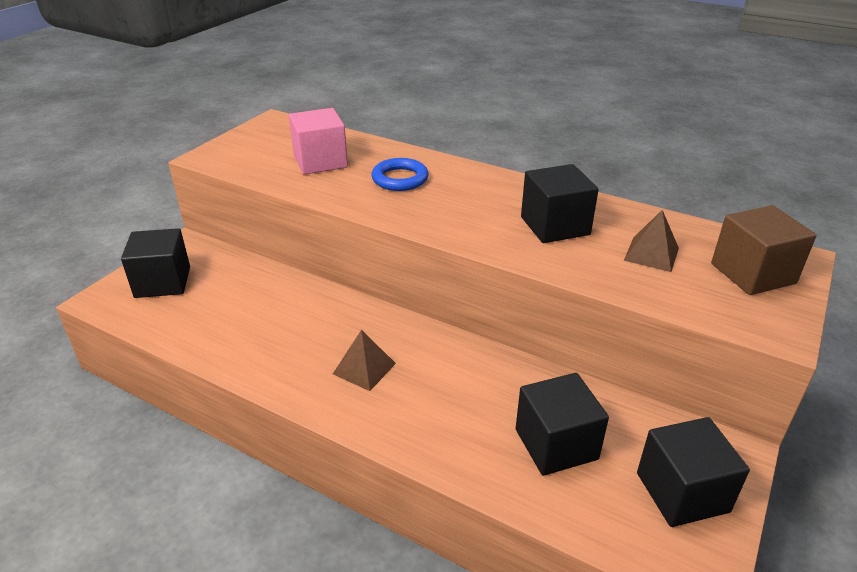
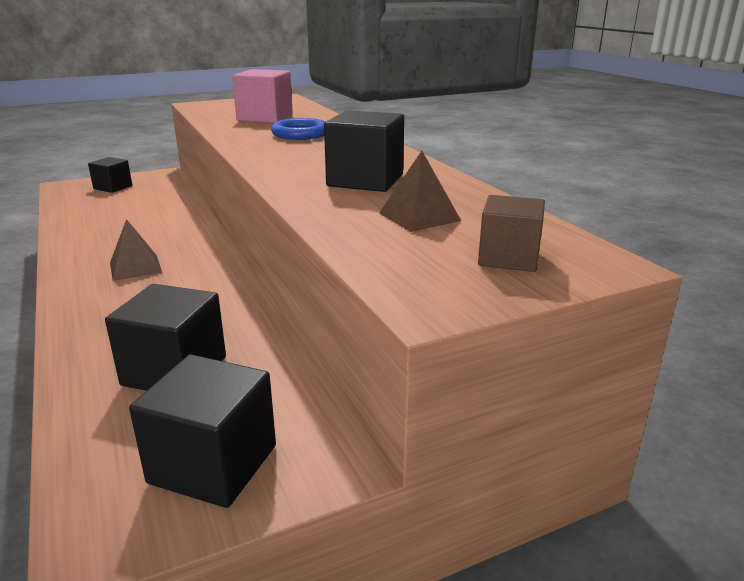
camera: 35 degrees right, 10 degrees down
black cube [121,228,190,298] -> black cube [88,157,132,193], size x0.65
brown cube [711,205,817,295] -> brown cube [478,195,545,272], size x0.65

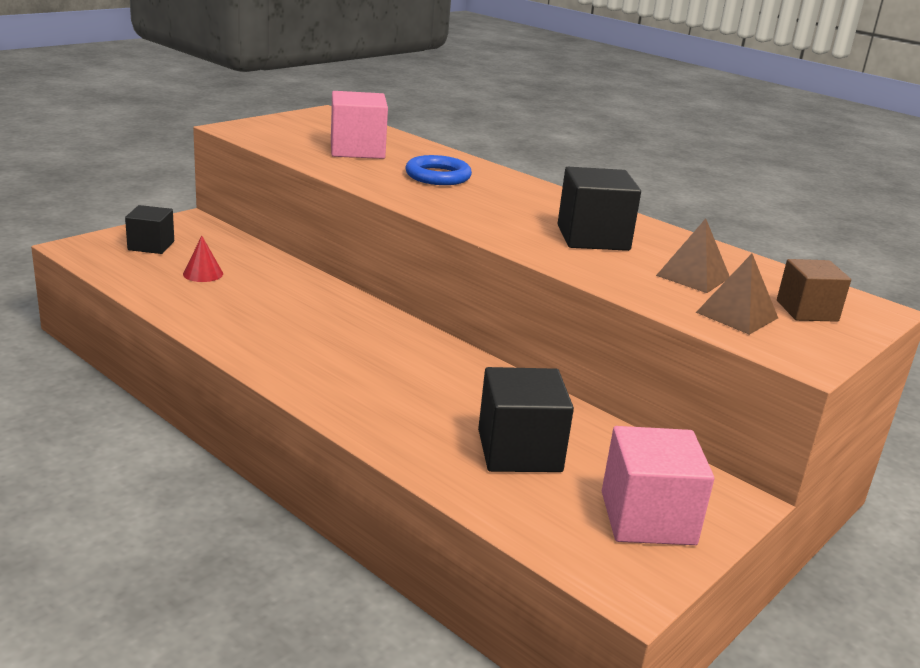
camera: 25 degrees left, 0 degrees up
brown pyramid [110,219,162,281] -> brown pyramid moved to [696,254,778,335]
black cube [129,354,276,508] -> pink cube [602,426,714,545]
none -> red cone [183,236,223,282]

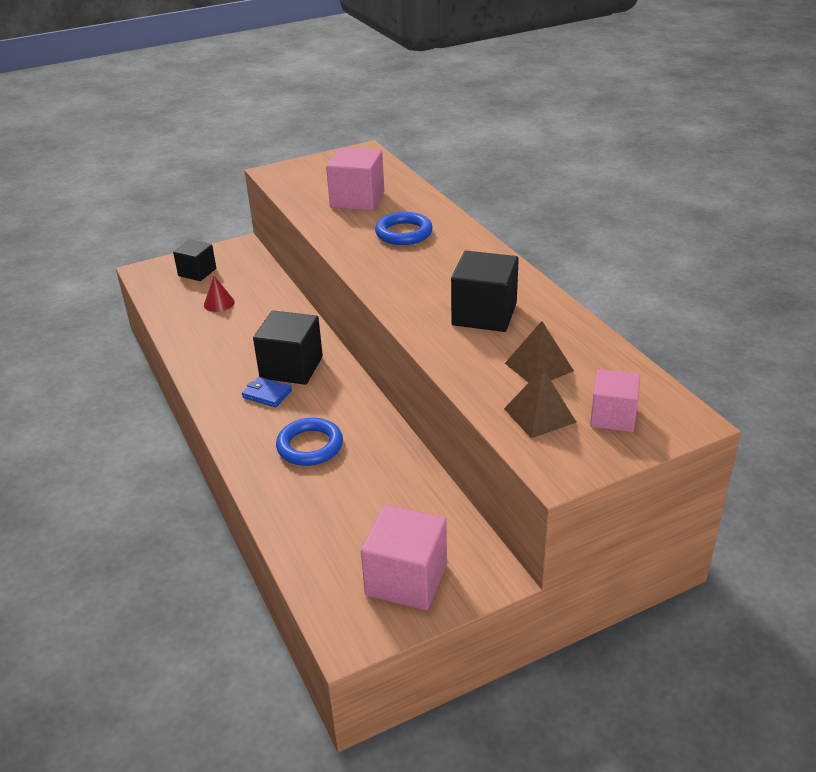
camera: 25 degrees right, 10 degrees up
black cube [478,367,574,472] -> black cube moved to [253,311,323,385]
brown cube [777,259,851,322] -> pink cube [590,369,640,432]
none -> blue wallet [242,377,292,407]
none -> blue ring [276,418,343,466]

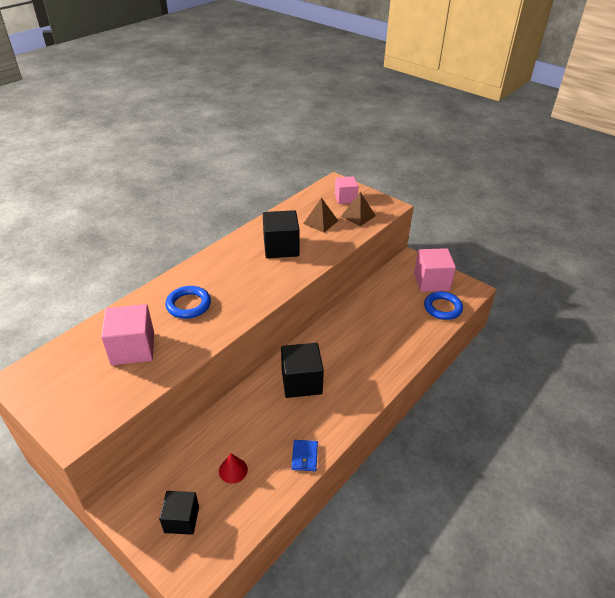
camera: 115 degrees left, 5 degrees up
blue wallet [242,377,292,407] -> blue wallet moved to [291,440,318,471]
blue ring [276,418,343,466] -> blue ring moved to [424,291,463,320]

